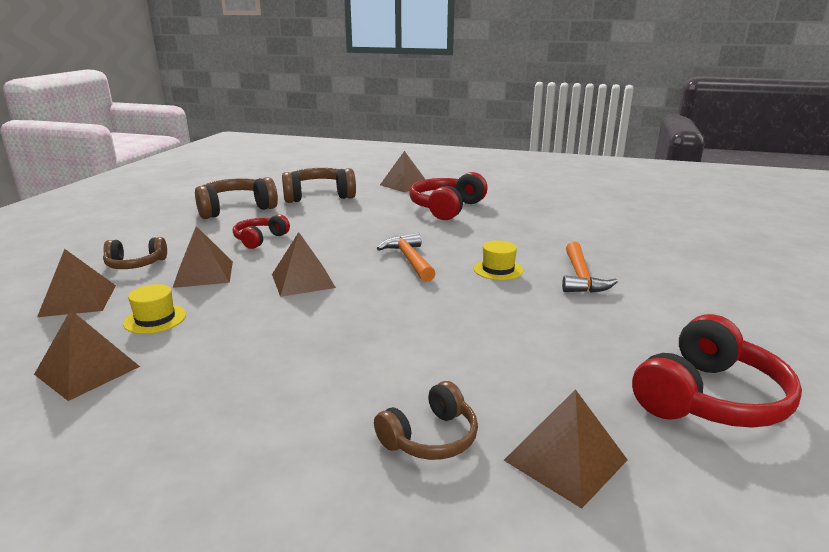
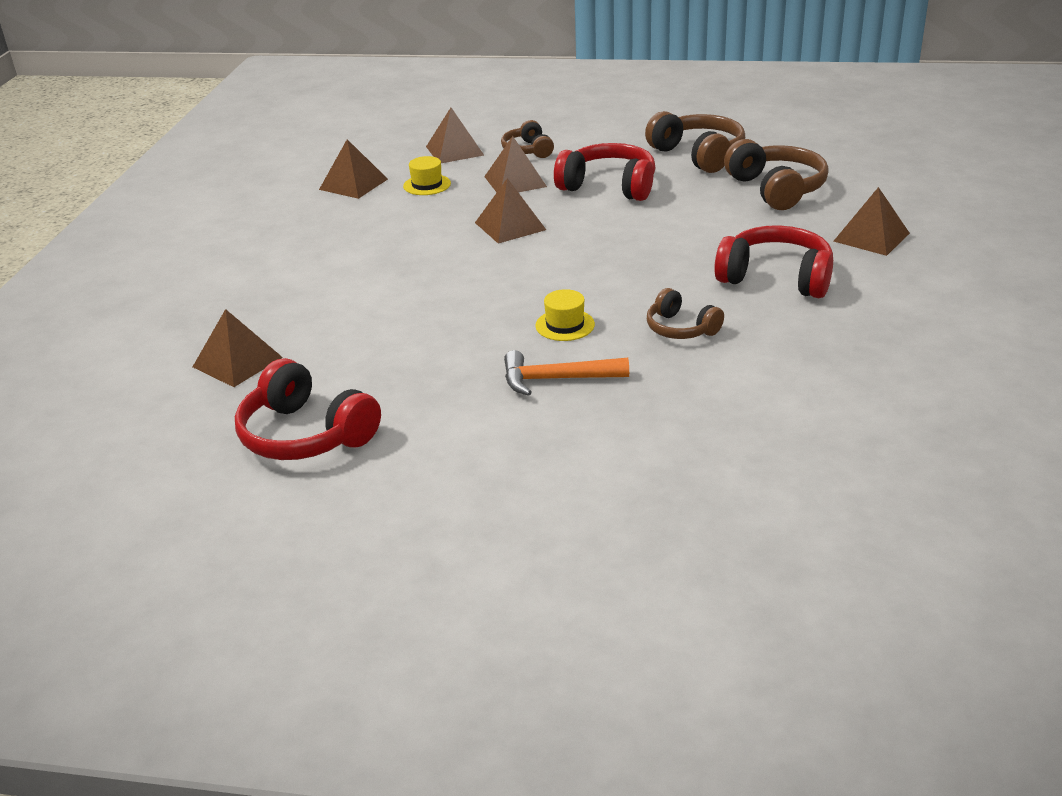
camera: 85 degrees right, 10 degrees up
red headphones [233,214,290,249] -> red headphones [554,143,655,201], size x1.68
brown headphones [374,381,478,460] -> brown headphones moved to [647,288,724,339]
orange hammer [377,233,436,282] -> none

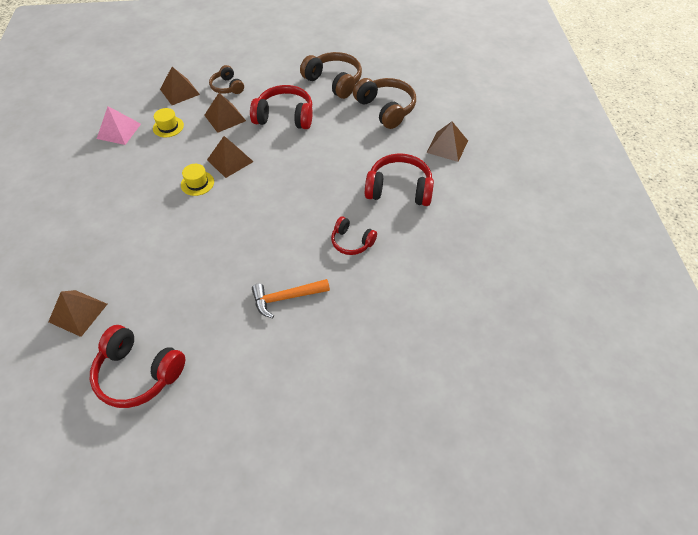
camera: 15 degrees left, 20 degrees up
brown pyramid [319,139,388,199] -> pink pyramid [97,106,141,145]
yellow hat [535,289,595,341] -> yellow hat moved to [181,164,214,196]
brown headphones [647,288,724,339] -> red headphones [331,216,377,255]

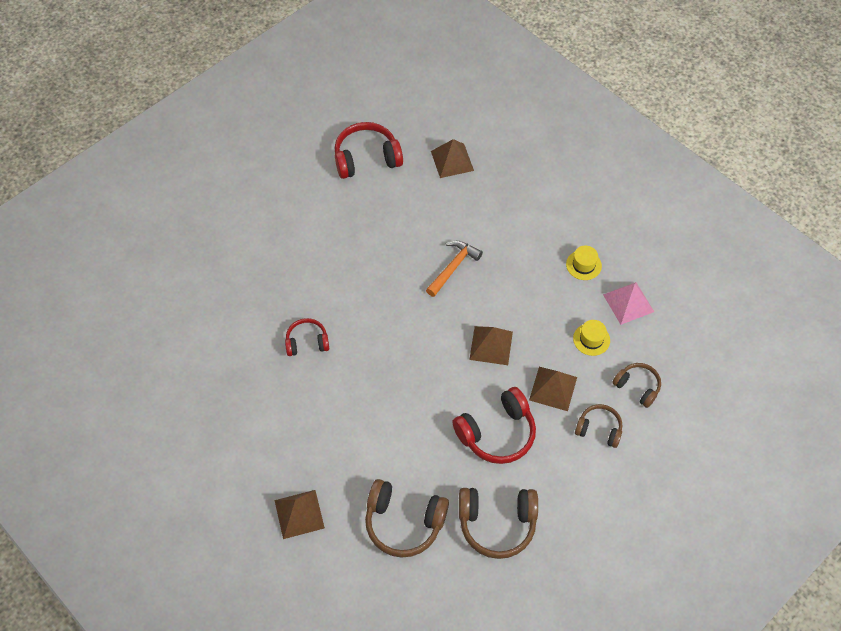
camera: 140 degrees right, 5 degrees up
brown pyramid [160,67,200,105] -> brown headphones [612,363,661,408]
yellow hat [181,164,214,196] -> yellow hat moved to [566,245,602,280]
orange hammer [252,279,330,318] -> orange hammer moved to [426,241,483,297]
red headphones [365,154,434,206] -> none

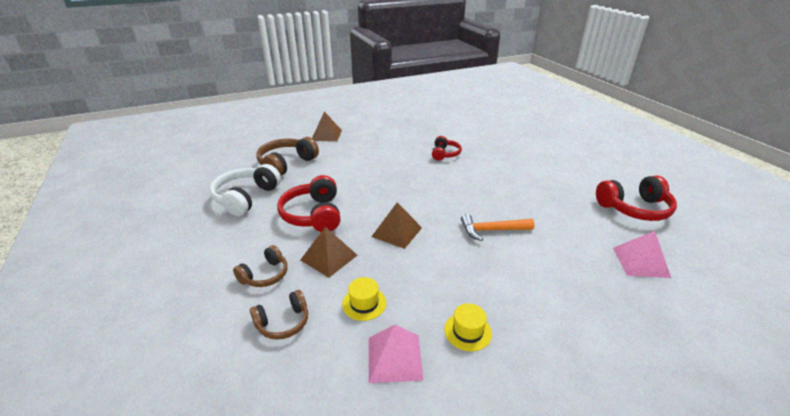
camera: 110 degrees right, 25 degrees down
red headphones [334,122,403,179] -> red headphones turned 75 degrees clockwise [596,175,677,221]
orange hammer [426,241,483,297] -> orange hammer turned 120 degrees clockwise [461,214,535,241]
brown pyramid [431,139,474,178] -> pink pyramid [613,231,671,278]
brown headphones [459,488,538,559] -> white headphones [210,164,281,216]

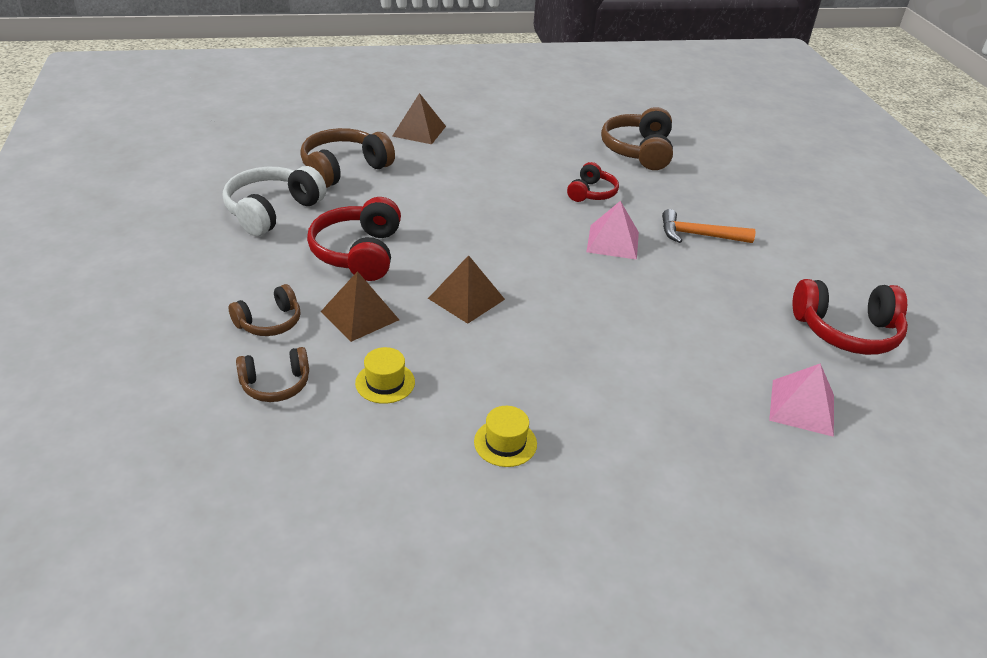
camera: 10 degrees right, 5 degrees up
pink pyramid [369,325,424,383] -> pink pyramid moved to [587,201,639,260]
orange hammer [461,214,535,241] -> orange hammer moved to [662,209,756,243]
none -> brown headphones [601,107,673,170]

